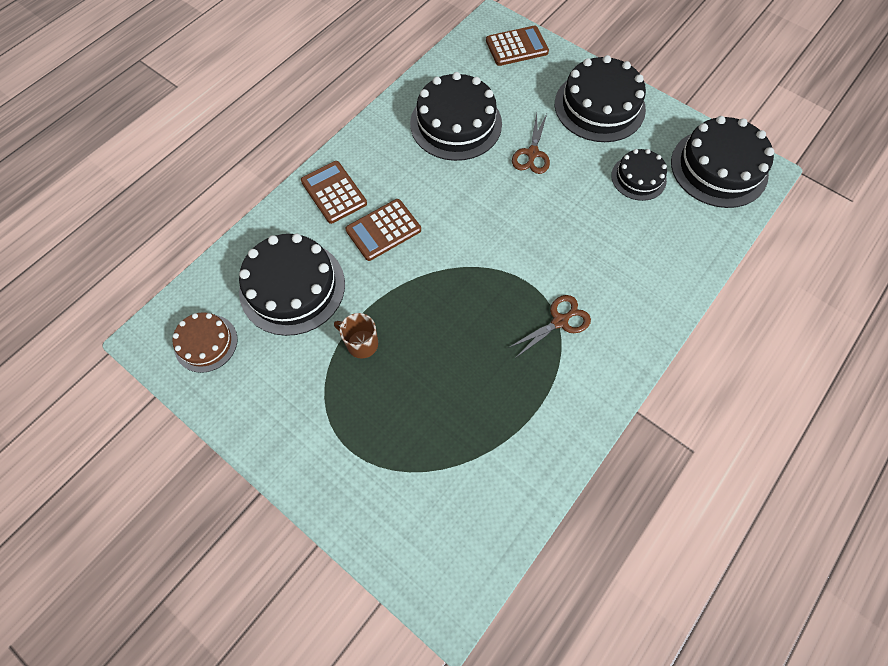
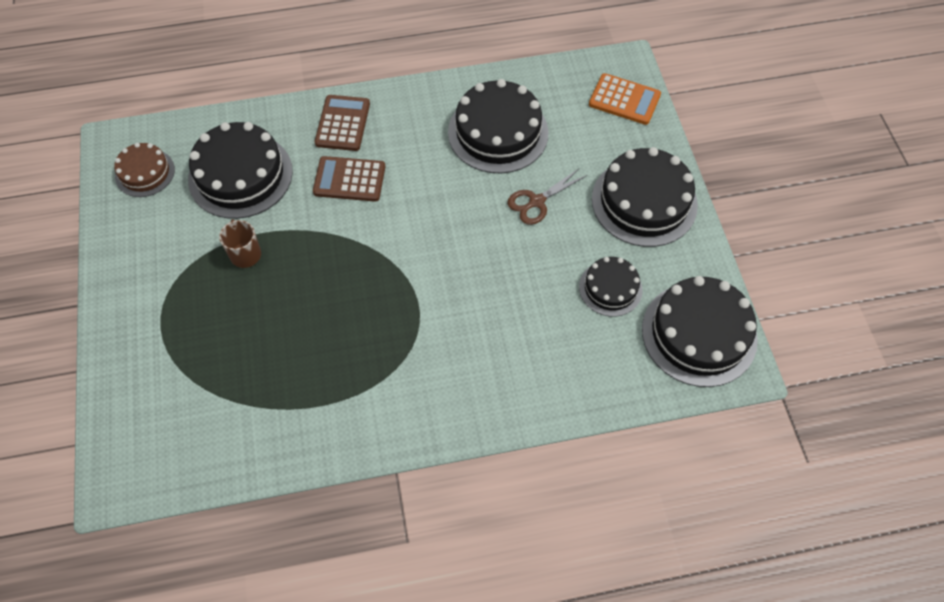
camera: 40 degrees right, 5 degrees down
brown calculator [486,26,549,66] -> orange calculator [589,73,661,125]
brown scissors [508,295,591,357] -> none

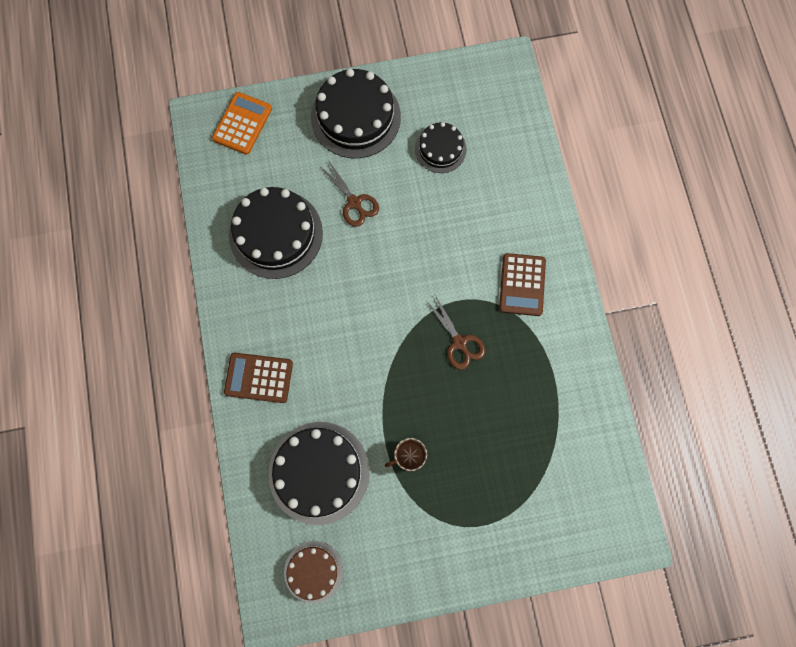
camera: 90 degrees left, 15 degrees up
brown calculator [313,156,385,202] -> brown calculator moved to [499,253,546,316]
black cake [642,276,758,387] -> none
none -> brown scissors [426,295,486,370]

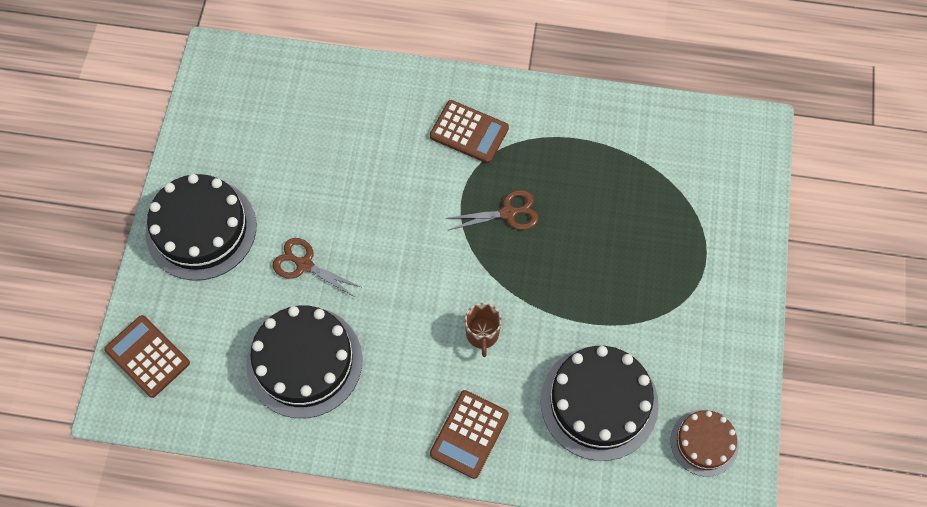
camera: 70 degrees left, 10 degrees down
orange calculator [212,92,272,155] -> brown calculator [104,315,190,398]
brown scissors [320,161,379,227] -> brown scissors turned 135 degrees counterclockwise [272,238,363,298]
brown mug [385,438,427,471] -> brown mug moved to [465,303,502,357]
black cake [415,122,467,173] -> none

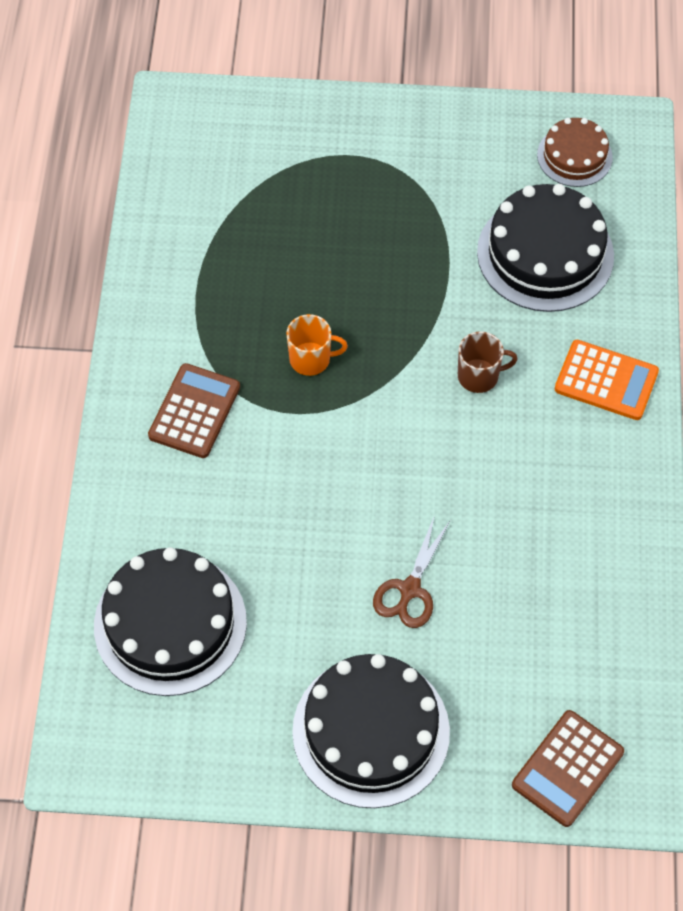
camera: 95 degrees left, 5 degrees down
black cake [246,305,363,418] -> black cake moved to [94,547,247,696]
brown calculator [430,390,509,479] -> orange calculator [555,340,659,420]
brown scissors [449,190,539,230] -> orange mug [286,314,348,376]

